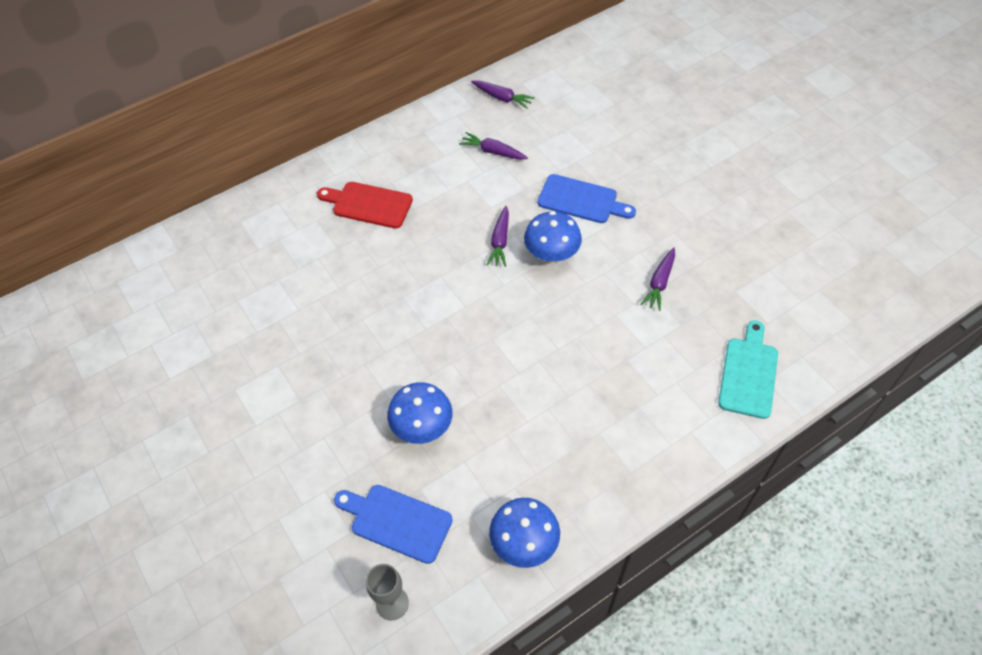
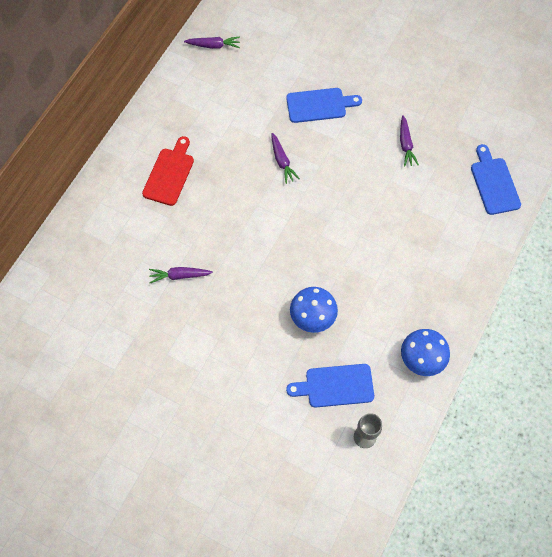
camera: 30 degrees left, 10 degrees up
red cutting board [317,182,413,228] -> red cutting board turned 120 degrees clockwise [142,136,194,206]
purple carrot [459,132,528,160] -> purple carrot moved to [149,267,213,283]
blue mushroom [524,211,582,263] -> none
turquoise cutting board [718,320,778,419] -> blue cutting board [471,144,521,215]

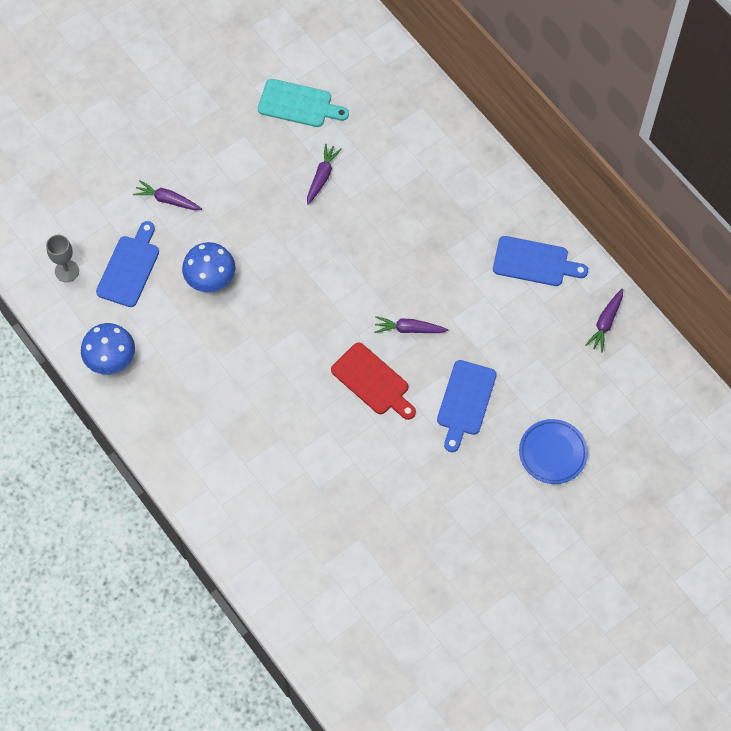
camera: 115 degrees right, 0 degrees up
red cutting board [142,136,194,206] -> red cutting board moved to [331,343,416,420]
purple carrot [400,115,419,167] -> purple carrot moved to [133,180,202,210]
blue cutting board [471,144,521,215] -> blue cutting board moved to [493,236,588,286]
none -> turquoise cutting board [258,79,349,127]
none -> blue plate [519,419,588,484]

